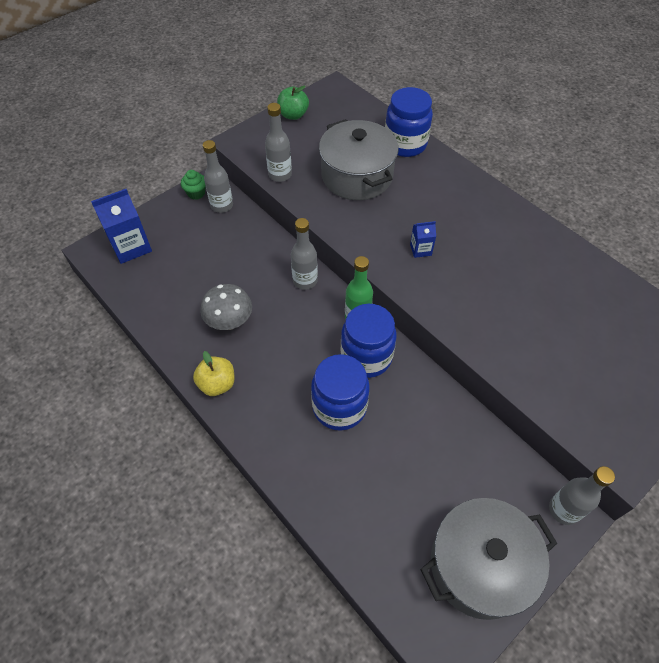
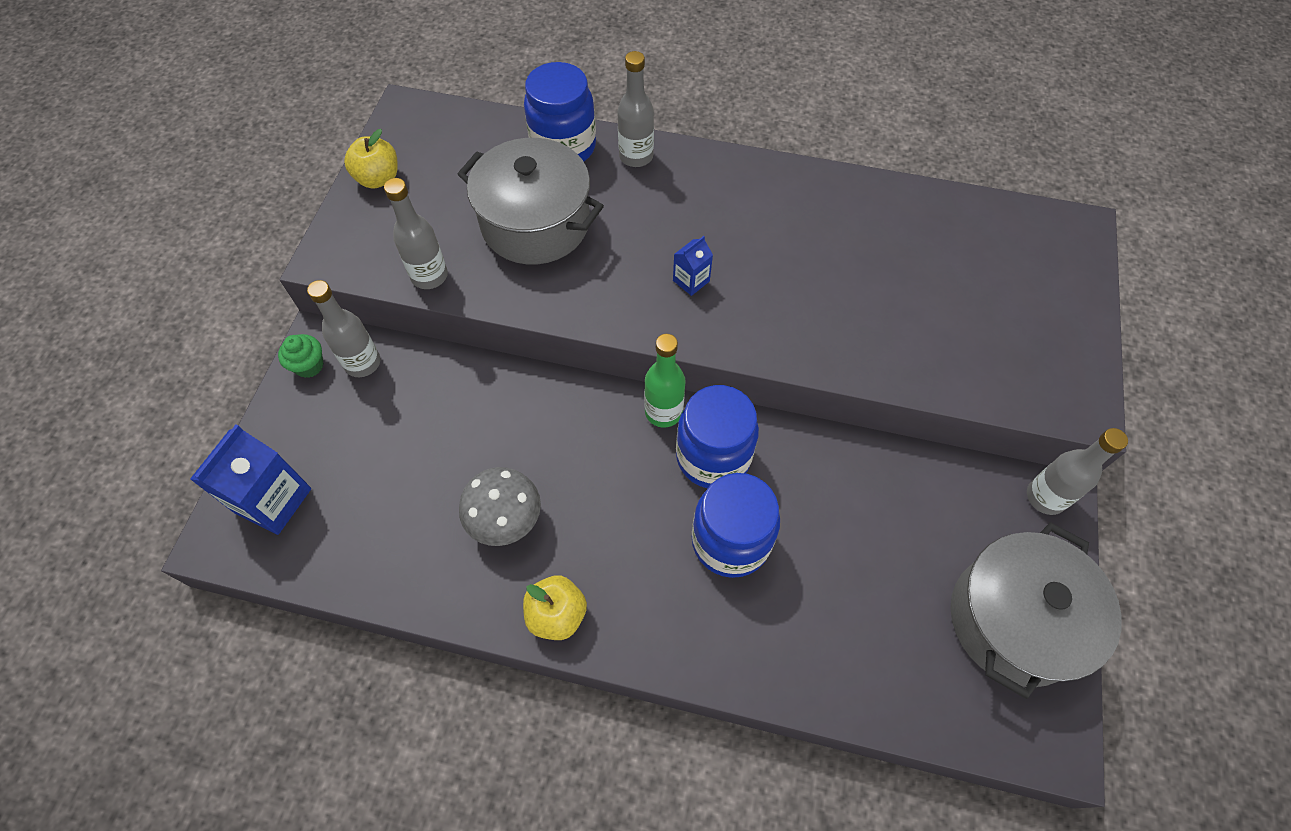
camera: 35 degrees left, 5 degrees up
green apple [277,86,309,120] -> yellow apple [344,129,398,188]
grey bottle [291,218,318,290] -> grey bottle moved to [617,51,654,167]

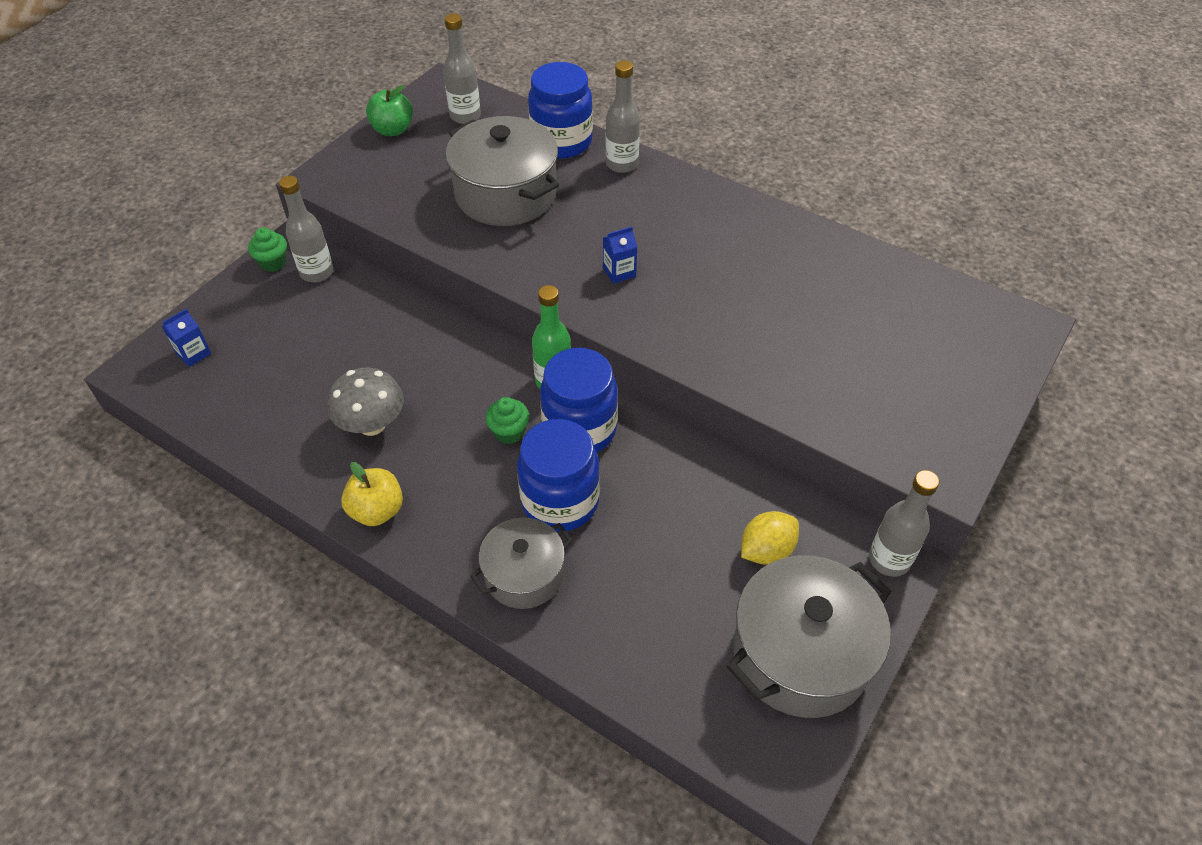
camera: 20 degrees right, 10 degrees down
blue carton [190,425,311,535] -> blue carton [162,309,211,367], size x0.52
yellow apple [344,129,398,188] -> green apple [366,85,413,136]
grey bottle [384,178,448,289] -> grey bottle moved to [443,13,481,124]
none -> grey pot [470,518,573,609]
none -> green cupcake [485,397,529,444]
none -> yellow lemon [741,511,799,565]

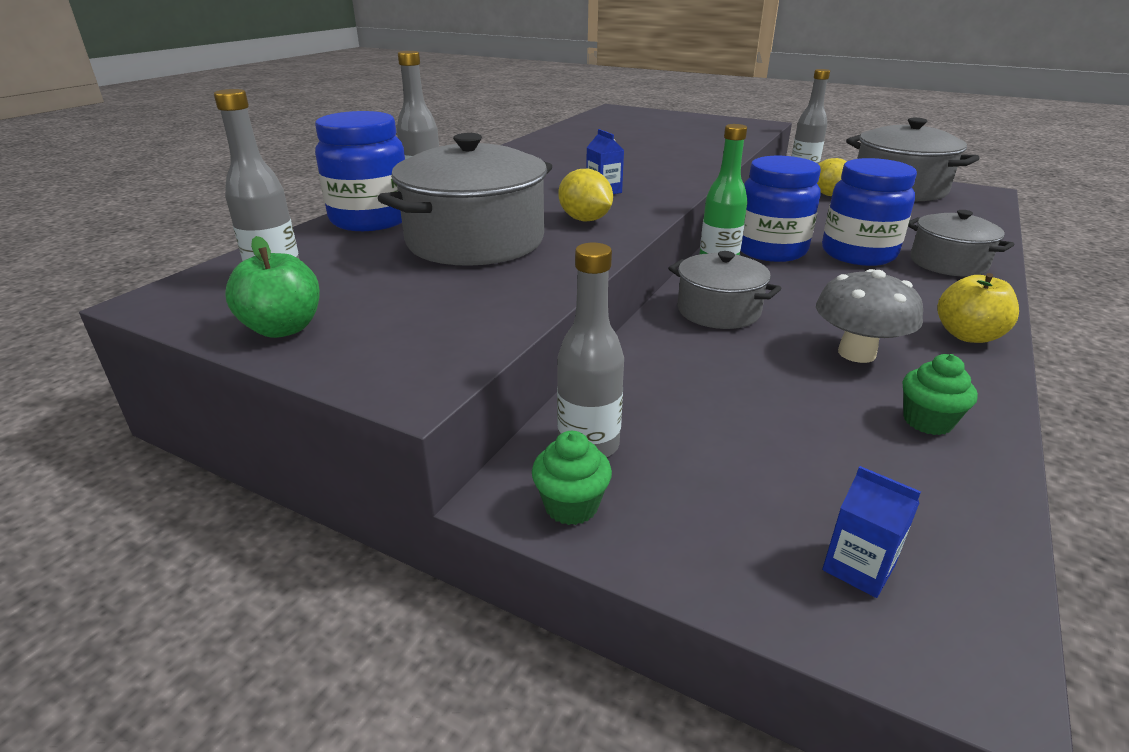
camera: 95 degrees left, 20 degrees down
green cupcake [485,397,529,444] -> green cupcake moved to [903,354,978,435]
none -> yellow lemon [558,169,613,221]
none -> grey pot [668,251,782,329]

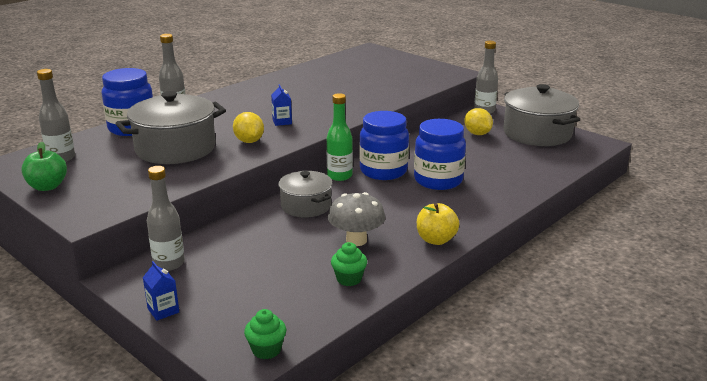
camera: 15 degrees right, 5 degrees down
green cupcake [532,431,612,525] -> green cupcake moved to [244,309,286,359]
blue carton [822,466,921,598] -> blue carton moved to [143,261,179,321]
grey pot [908,210,1015,277] -> none

